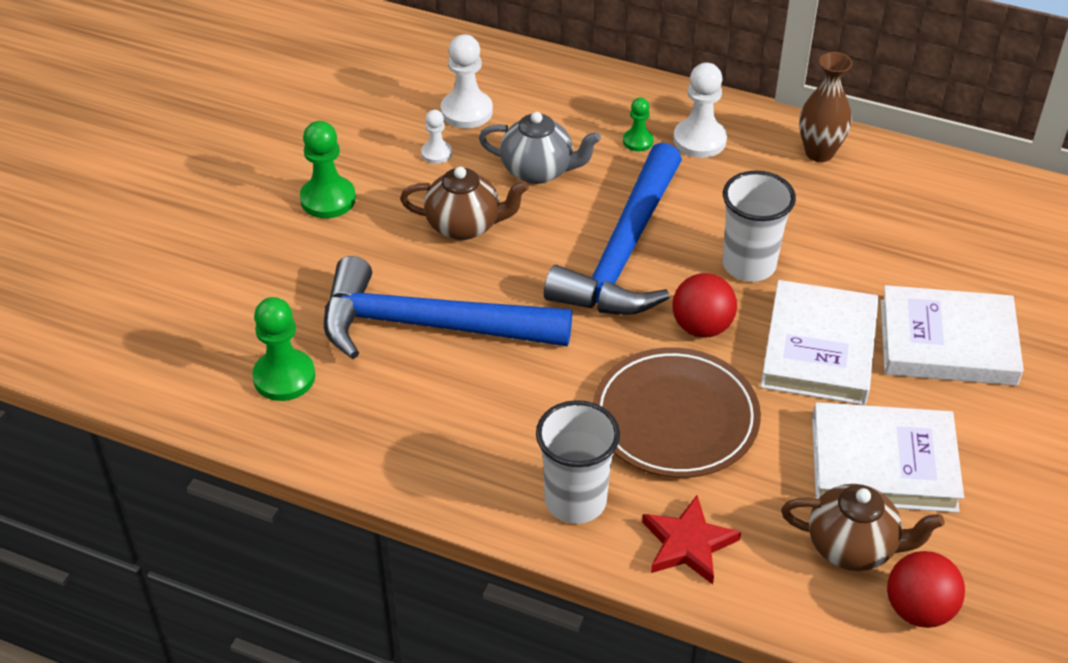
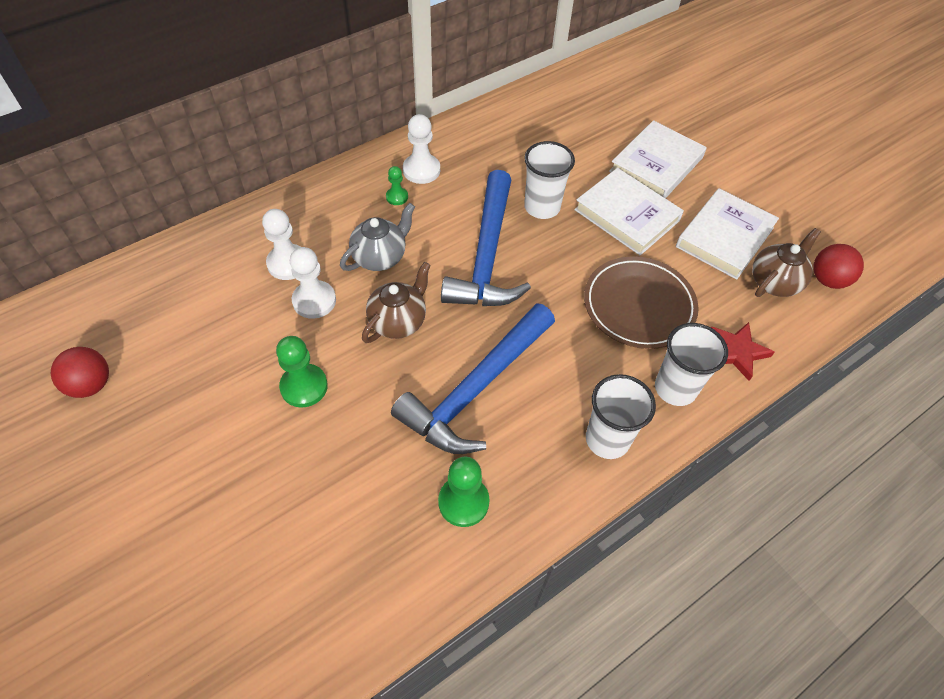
camera: 60 degrees left, 10 degrees up
white pawn [421,110,452,164] -> white pawn [290,247,336,319], size x1.74
blue hammer [544,142,682,315] -> blue hammer turned 45 degrees clockwise [441,170,531,306]
red ball [672,273,737,338] -> red ball moved to [51,347,109,398]
brown vase [799,52,853,162] -> none
none -> white cup [586,374,656,459]

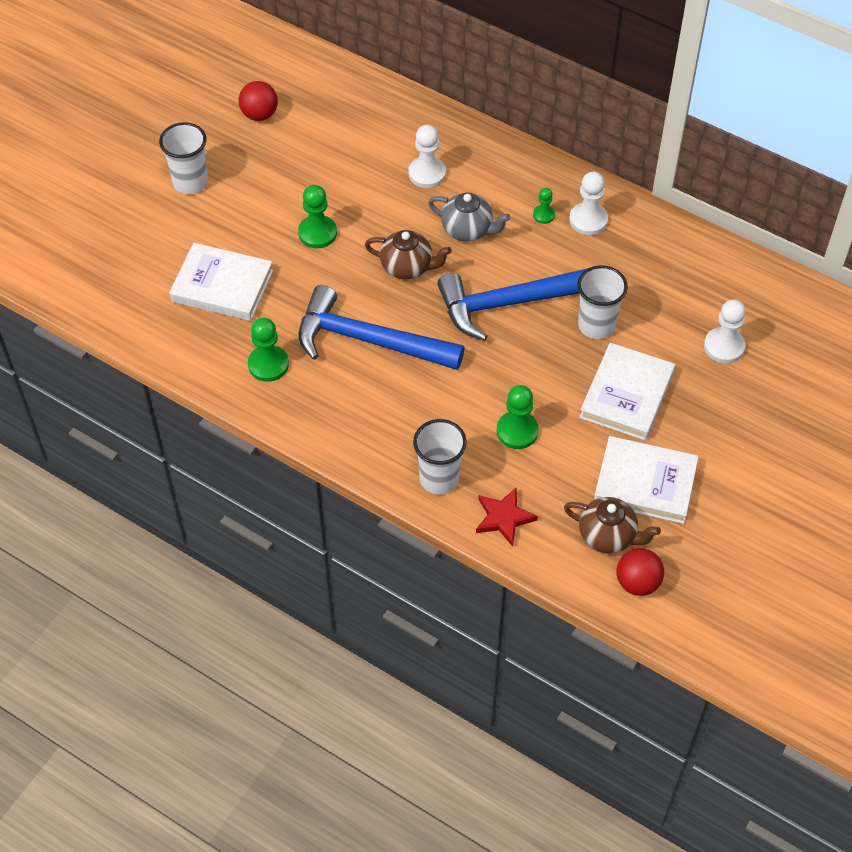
camera: 70 degrees right, 0 degrees up
white pawn [290,247,336,319] -> white pawn moved to [704,299,746,363]
brown plate [584,256,699,349] -> green pawn [497,385,539,449]
white cup [586,374,656,459] -> white cup moved to [159,122,208,194]
white book [609,120,707,198] -> white book moved to [169,243,273,321]

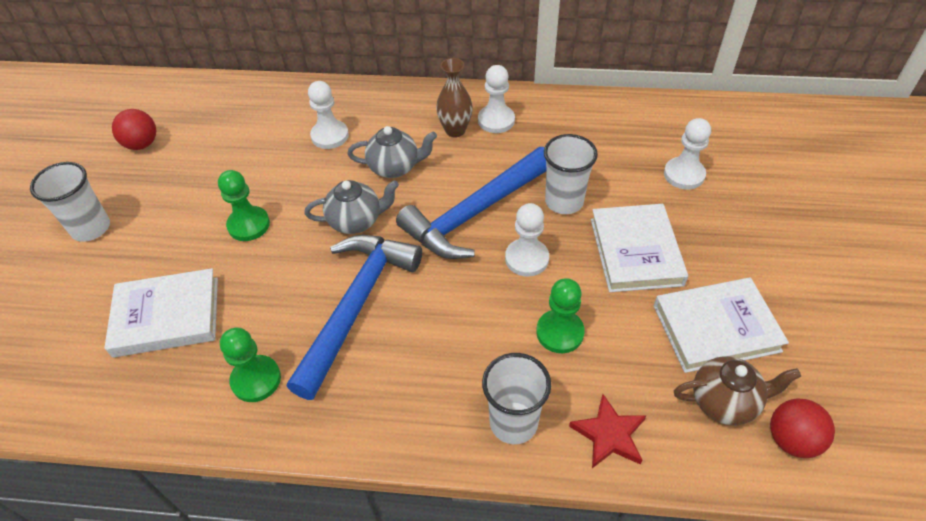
camera: 25 degrees left, 5 degrees down
blue hammer [298,285,465,370] -> blue hammer turned 120 degrees clockwise [287,235,422,400]
brown teapot [365,230,452,280] -> grey teapot [304,180,399,234]
green pawn [533,188,555,224] -> brown vase [436,58,473,137]
none -> white pawn [505,203,549,277]

